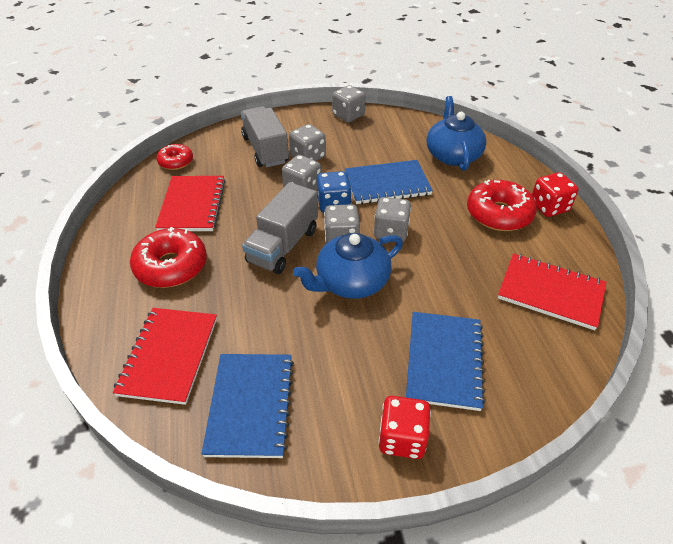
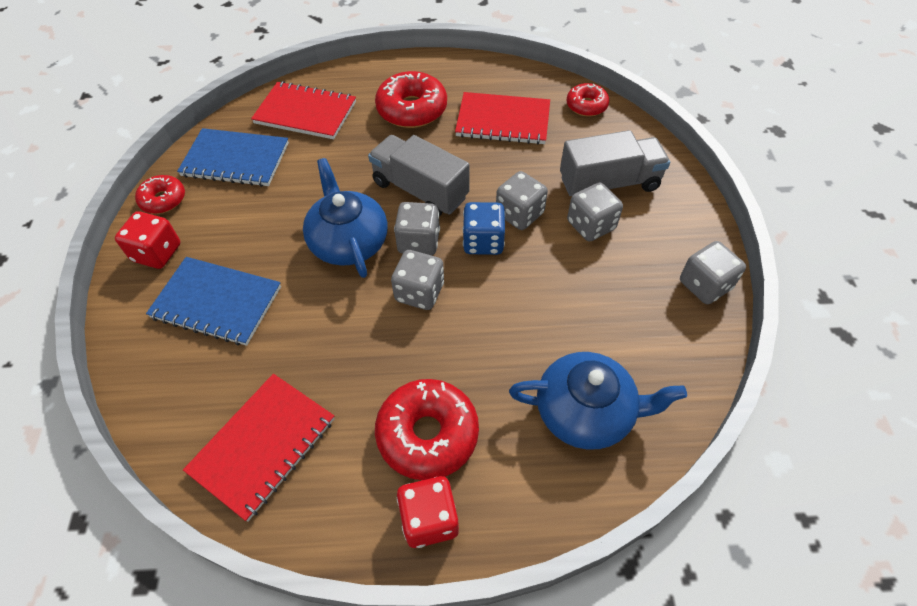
camera: 100 degrees right, 10 degrees up
blue notebook [345,160,433,204] -> none
none -> red donut [135,175,185,214]

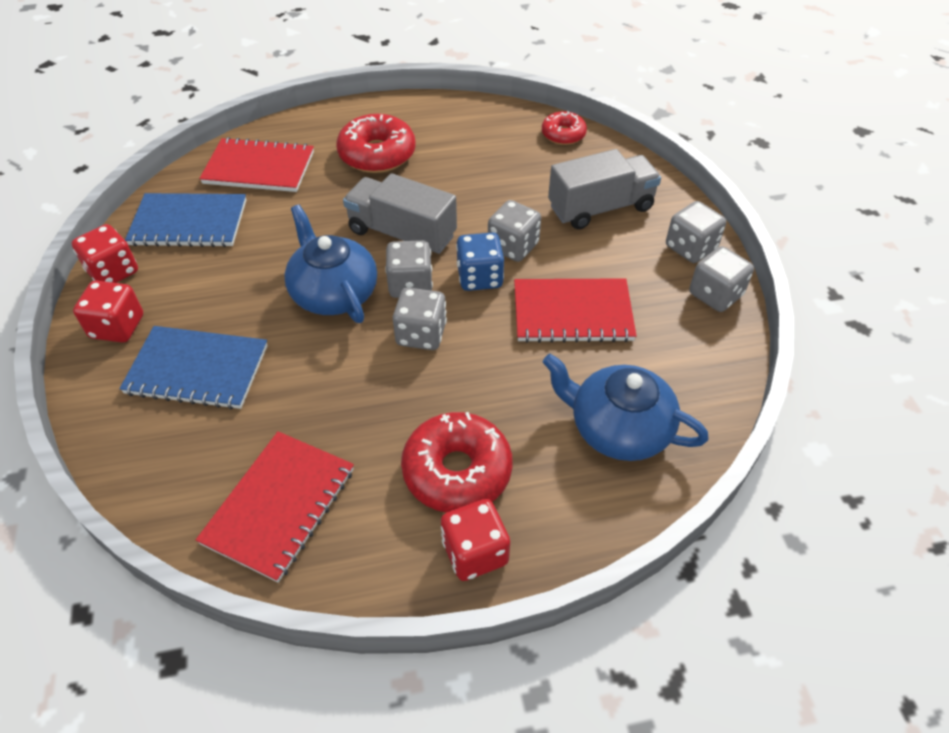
camera: 10 degrees left, 5 degrees down
red donut [135,175,185,214] -> red dice [72,224,138,283]
red notebook [455,92,550,145] -> red notebook moved to [514,278,637,343]
blue teapot [509,352,687,450] -> blue teapot turned 150 degrees counterclockwise [543,354,709,461]
grey dice [567,182,623,242] -> grey dice moved to [666,201,726,263]

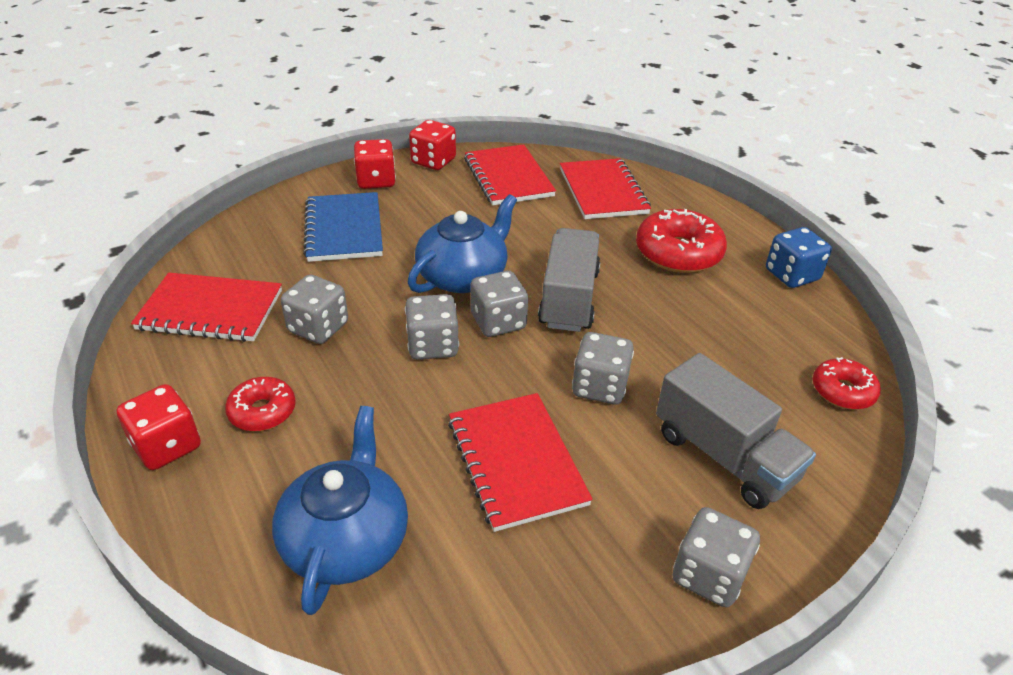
camera: 70 degrees right, 10 degrees down
blue notebook [125,193,246,247] -> red notebook [464,144,556,205]
red donut [401,412,513,513] -> red donut [225,377,296,432], size x0.59
blue dice [456,233,504,291] -> blue dice moved to [766,227,832,288]
grey dice [689,246,754,312] -> grey dice moved to [281,274,348,344]

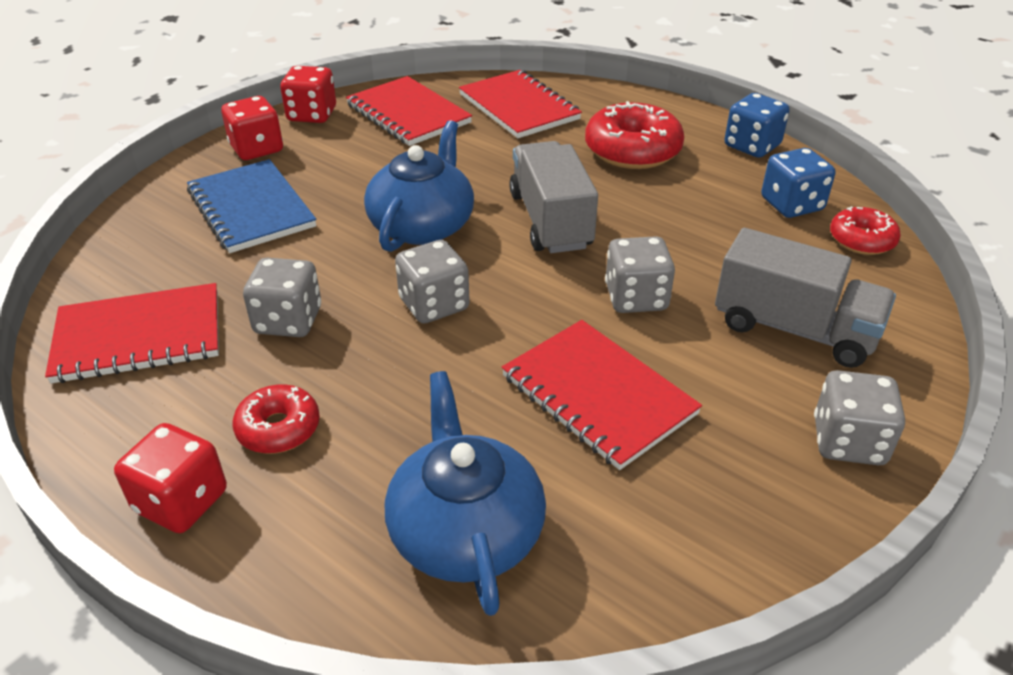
camera: 20 degrees left, 0 degrees up
grey dice [471,271,528,337] -> none
none -> blue dice [761,148,835,218]

